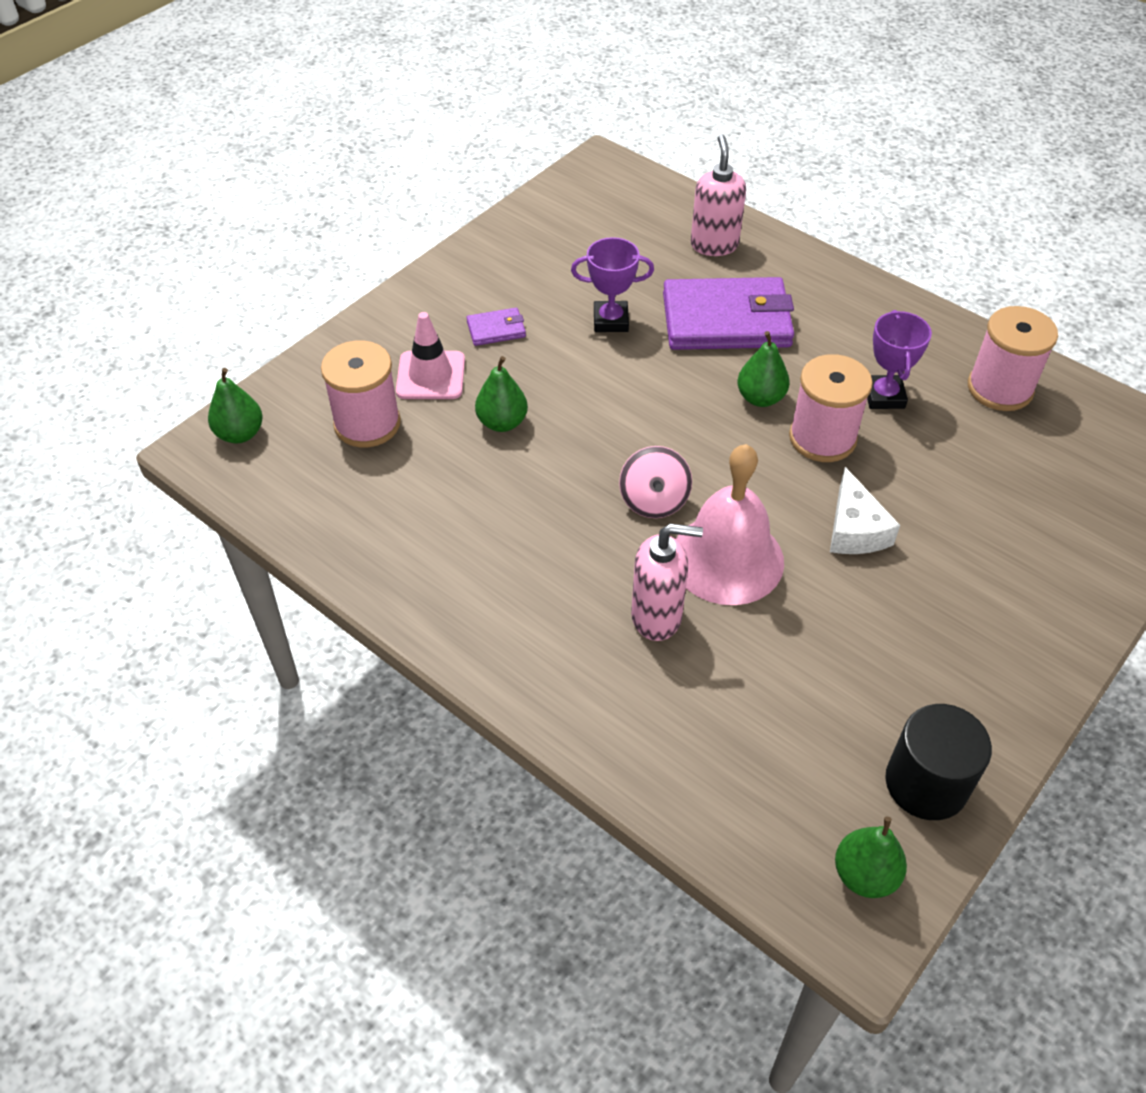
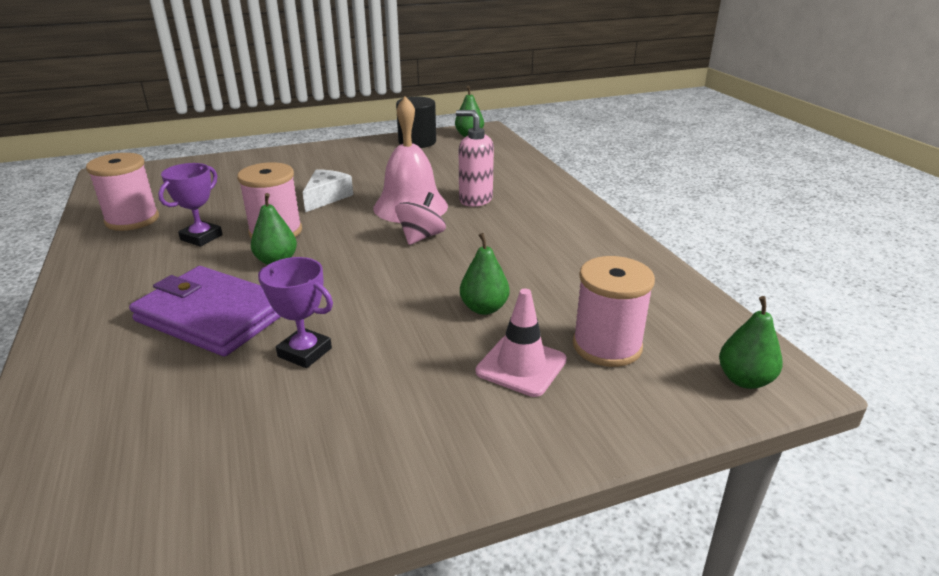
camera: 150 degrees left, 20 degrees down
purple wallet [466,308,526,346] -> none
pink soap dispenser [691,134,746,256] -> none

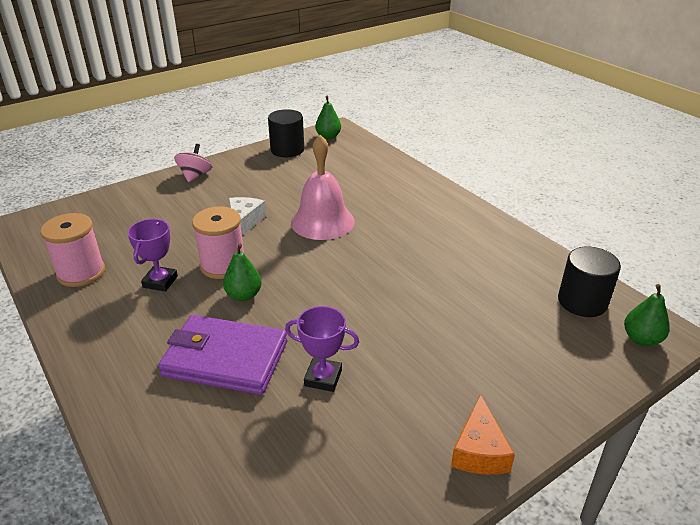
camera: 15 degrees left, 5 degrees up
pink spinning top [395,192,446,245] -> pink spinning top moved to [174,144,212,182]
pink soap dispenser [456,110,494,207] -> none
green pear [460,233,510,315] -> none
pink traffic cone [476,289,567,397] -> none
pink spool [573,256,655,367] -> none
none -> orange cheese [451,394,515,475]
none -> black cylinder [558,247,621,317]

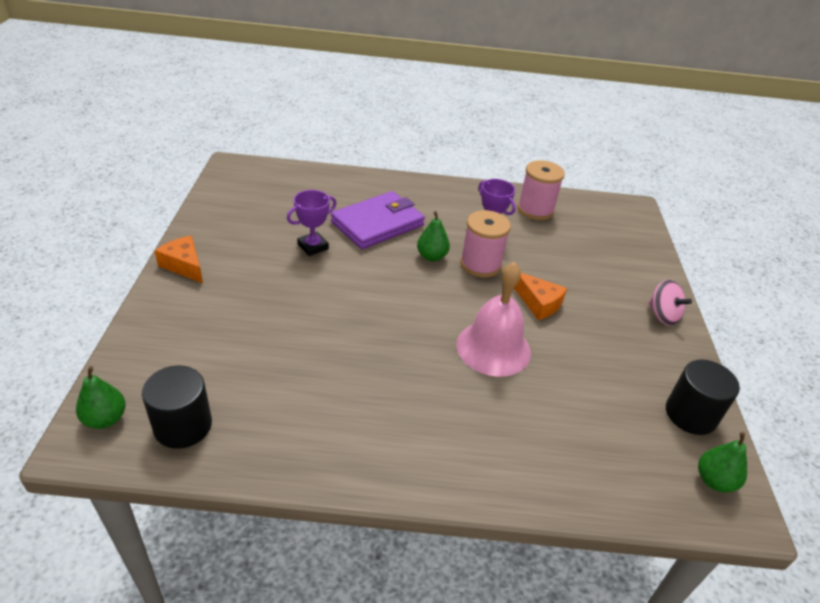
camera: 125 degrees right, 5 degrees up
white cheese [228,197,266,235] -> orange cheese [514,273,567,320]

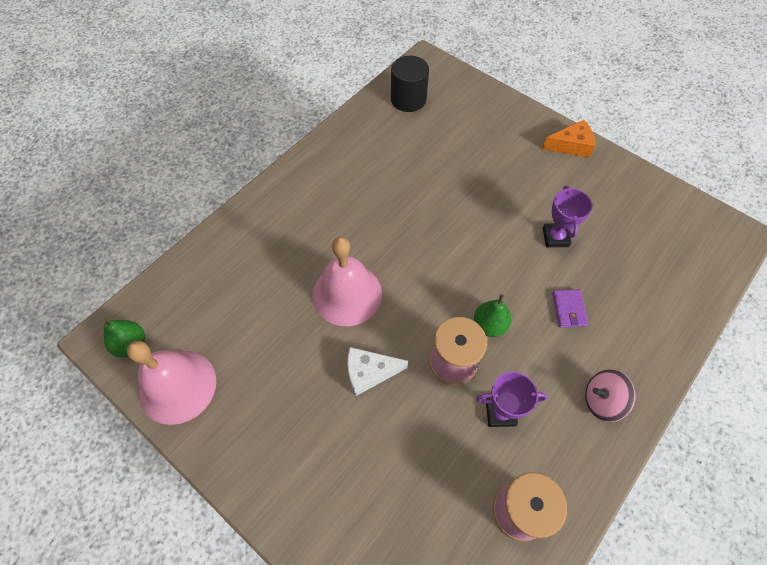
camera: 130 degrees right, 20 degrees up
green pear [76,366,126,429] -> none
purple wallet [331,191,425,249] -> purple wallet [552,290,588,327], size x0.43
orange cheese [514,273,567,320] -> white cheese [347,347,408,397]
pink spinning top [648,280,692,326] -> pink spinning top moved to [585,369,636,422]
black cylinder [666,359,740,435] -> pink bell [127,341,216,425]

